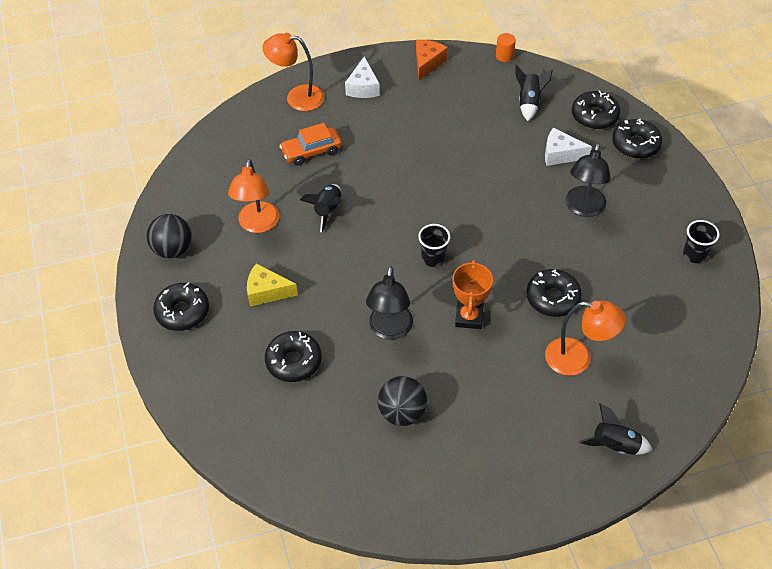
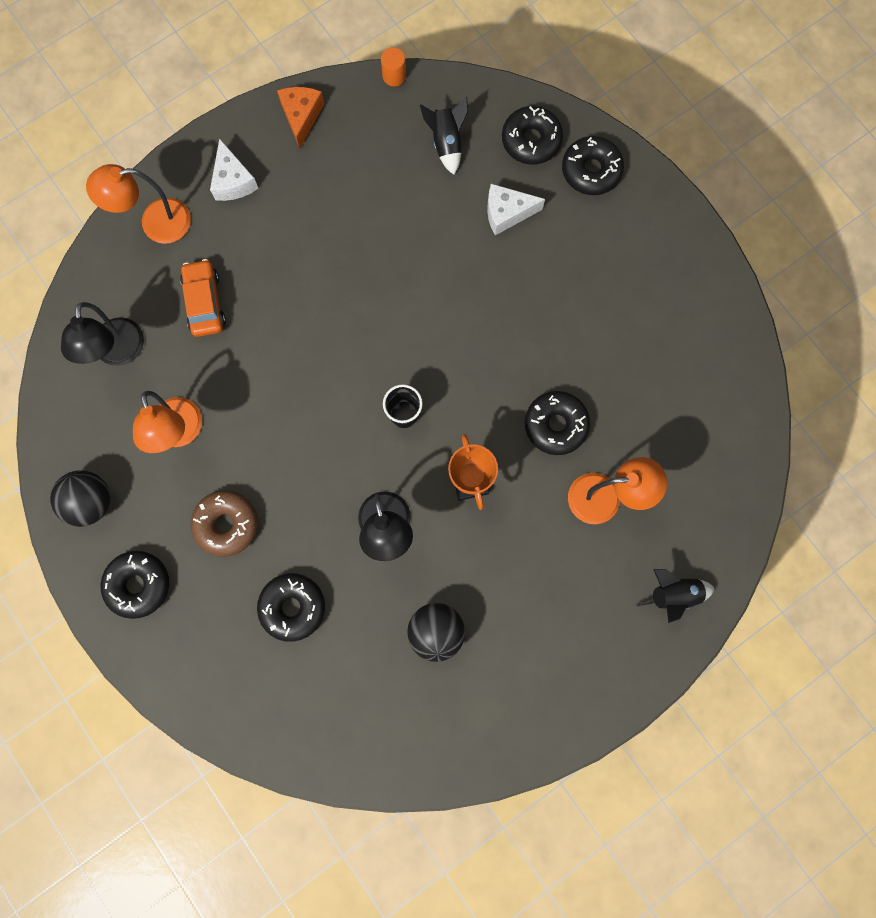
camera: 20 degrees left, 25 degrees up
yellow cheese [247,263,298,306] -> brown donut [191,490,258,557]
orange car [280,123,342,166] -> orange car turned 120 degrees clockwise [180,259,226,337]
black rocket [300,184,341,232] -> none
black lamp [566,143,611,217] -> black lamp moved to [61,302,144,366]
black cup [683,220,719,263] -> none

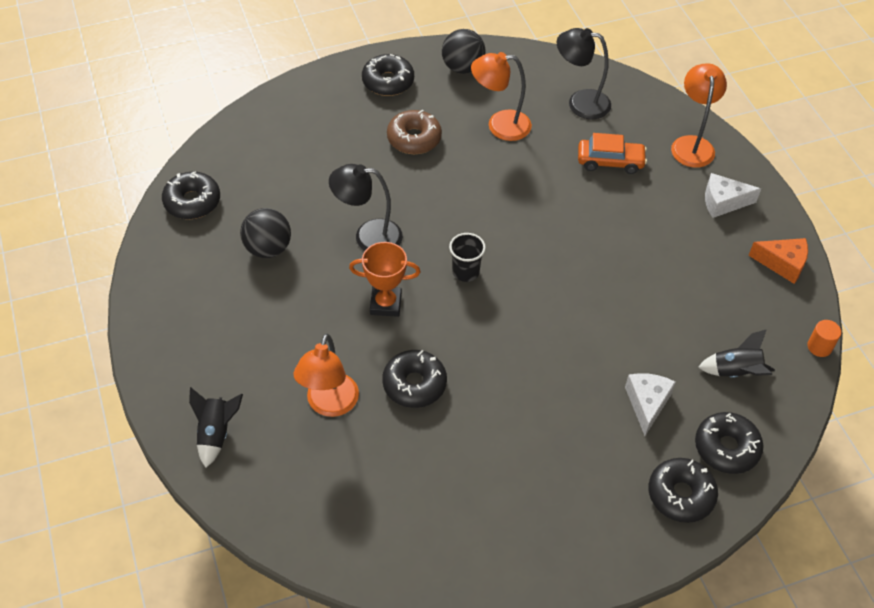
camera: 105 degrees right, 25 degrees down
black donut [257,573,325,642] -> black donut moved to [162,171,220,219]

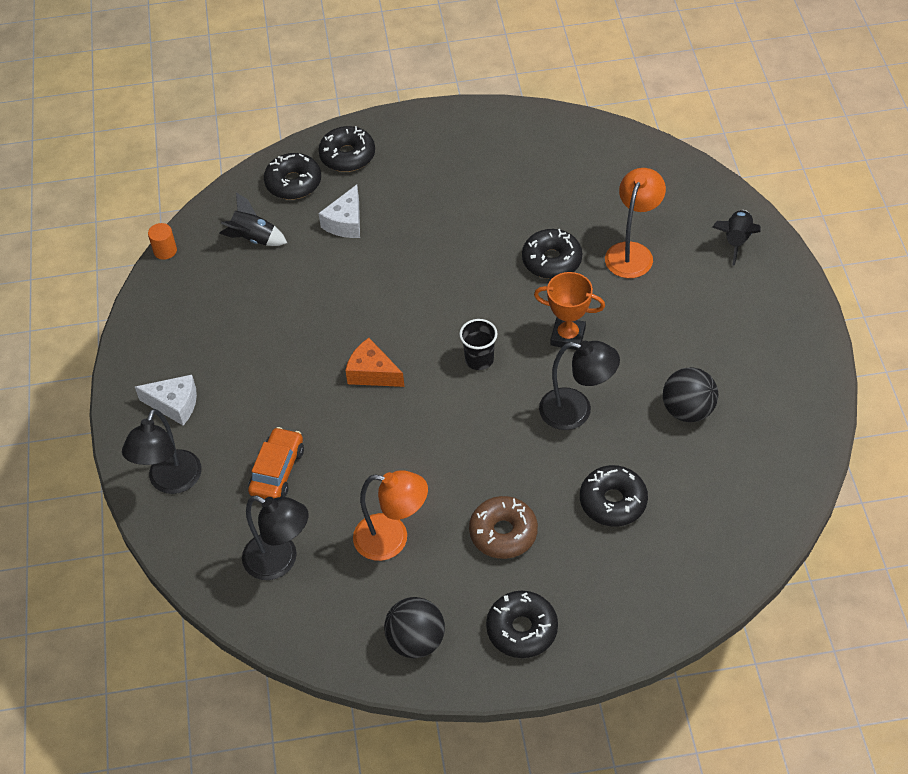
camera: 165 degrees left, 0 degrees up
black donut [162,171,220,219] -> black donut moved to [580,465,648,527]
orange car [578,133,647,174] -> orange car turned 90 degrees clockwise [248,427,304,499]
orange lamp [671,63,727,168] -> black lamp [122,409,202,494]
orange cheese [748,238,808,284] -> orange cheese moved to [345,338,404,387]

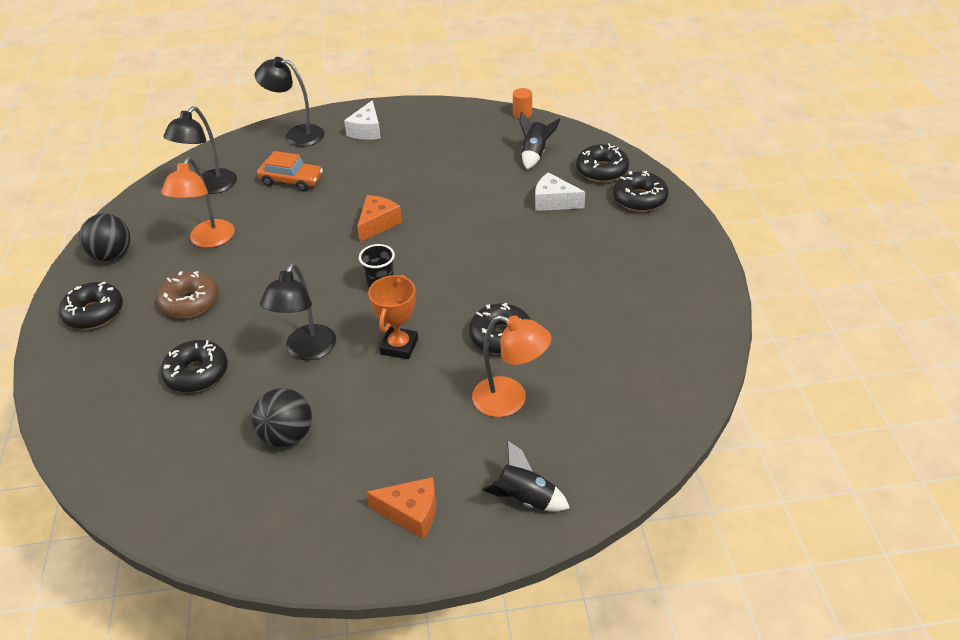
camera: 90 degrees right, 10 degrees down
none -> orange cheese [366,477,436,539]

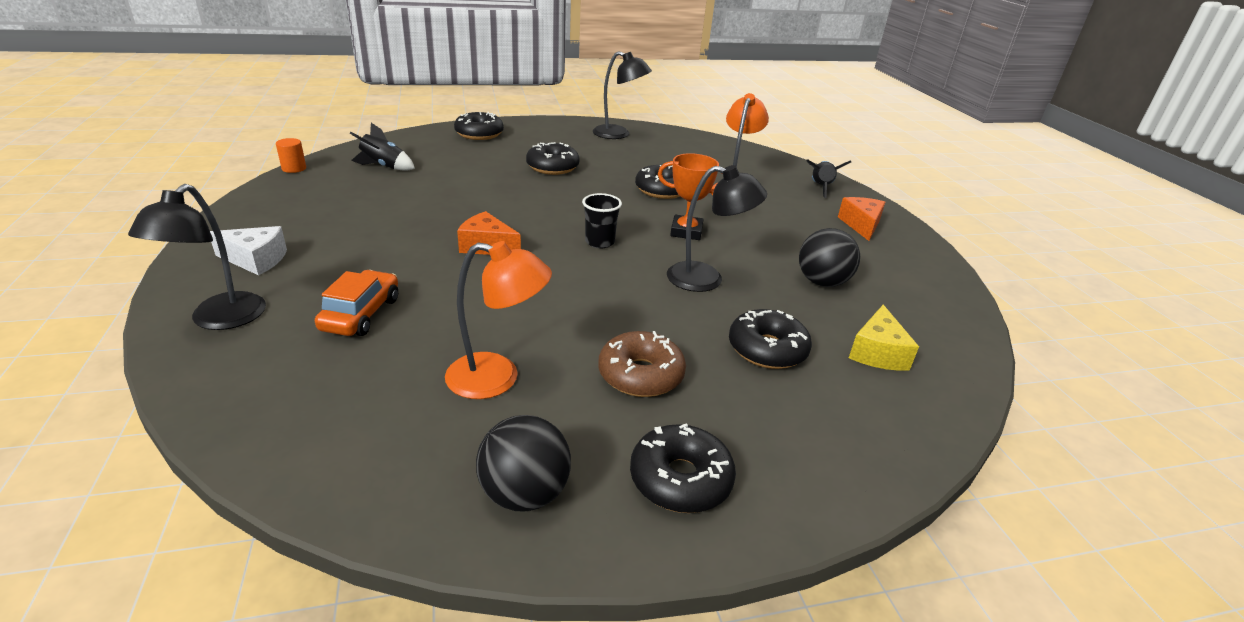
camera: 100 degrees left, 10 degrees down
black lamp [163,106,237,194] -> black lamp moved to [593,51,652,139]
white cheese [535,172,585,211] -> none
black donut [576,143,629,182] -> black donut moved to [526,142,579,175]
none -> yellow cheese [849,305,919,371]

